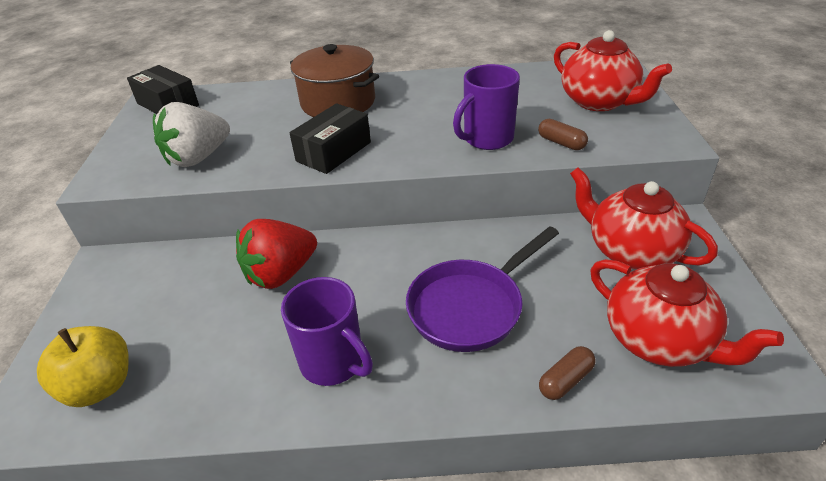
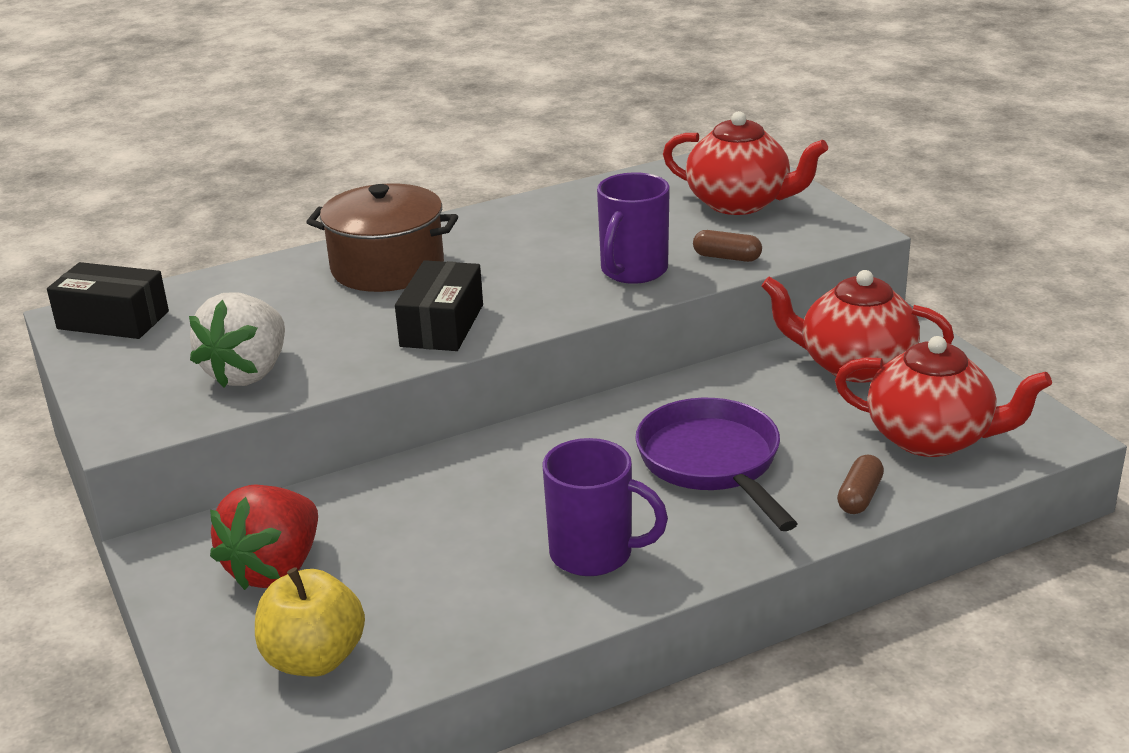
camera: 25 degrees left, 10 degrees down
red strawberry [236,219,317,289] -> red strawberry moved to [210,484,318,590]
purple pan [406,226,559,352] -> purple pan turned 135 degrees clockwise [635,398,798,531]

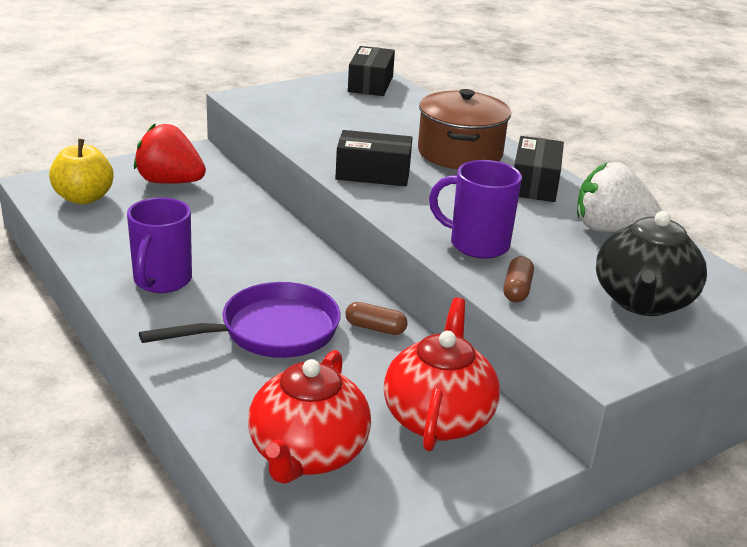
camera: 80 degrees right, 0 degrees up
white strawberry [189,293,285,388] -> white strawberry moved to [577,162,662,232]
red teapot [663,111,828,215] -> black teapot [596,211,707,316]
brown capsule [837,455,884,514] -> brown capsule moved to [345,302,408,335]
none -> black box [514,136,564,202]

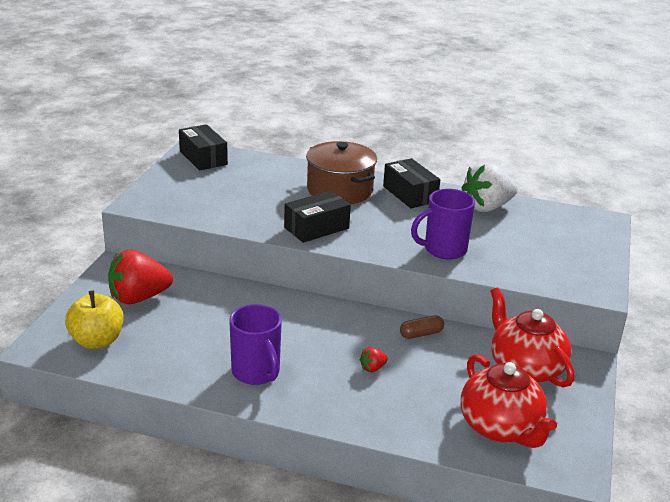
camera: 40 degrees left, 0 degrees up
purple pan [139,282,341,358] -> red strawberry [360,347,388,372]
brown capsule [503,256,534,302] -> none
black teapot [596,211,707,316] -> none

